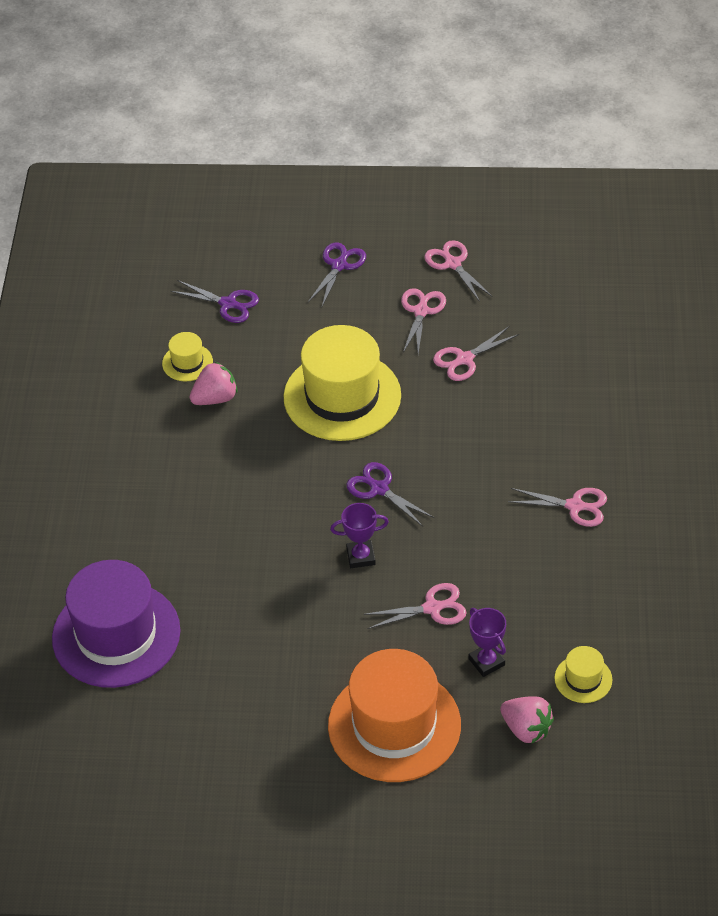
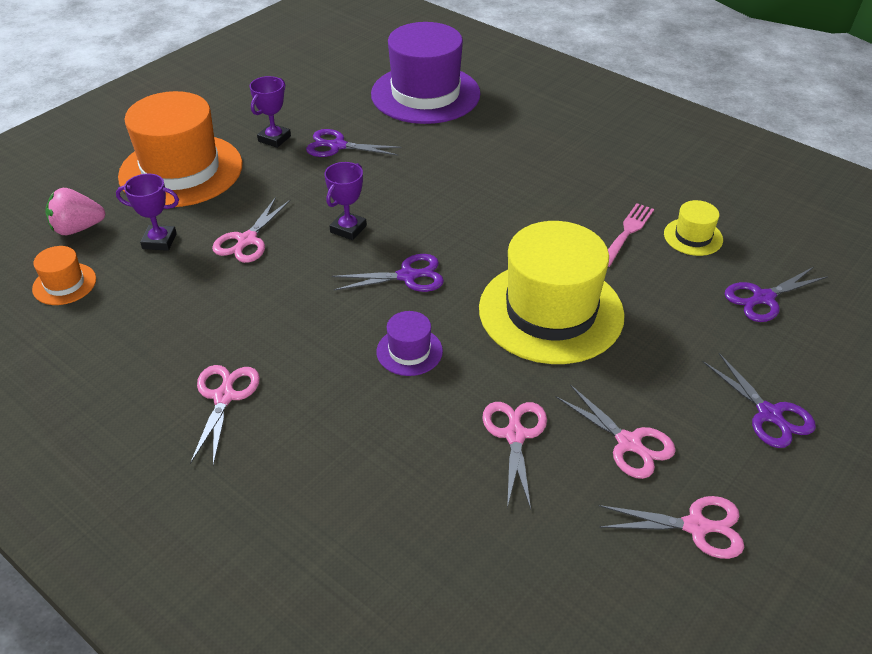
camera: 125 degrees right, 5 degrees down
pink strawberry [190,362,238,405] -> pink fork [608,203,654,267]
pink scissors [508,488,607,527] -> pink scissors turned 135 degrees clockwise [190,365,260,466]
yellow hat [554,646,612,703] -> orange hat [32,246,96,305]
none -> purple trophy [250,76,291,148]
none -> purple scissors [306,129,402,157]
none -> purple hat [376,311,443,376]

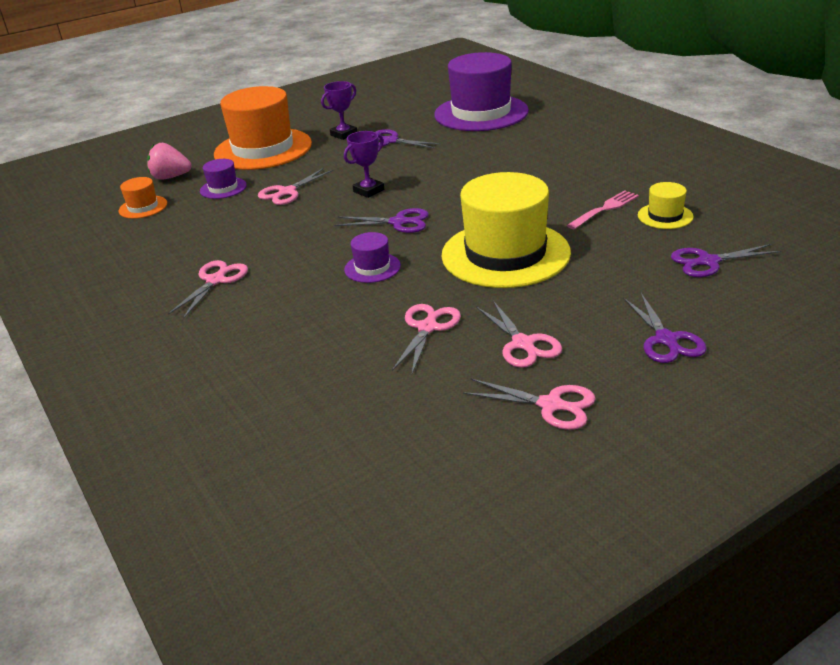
camera: 20 degrees right, 10 degrees down
purple trophy [116,174,179,251] -> purple hat [200,159,247,199]

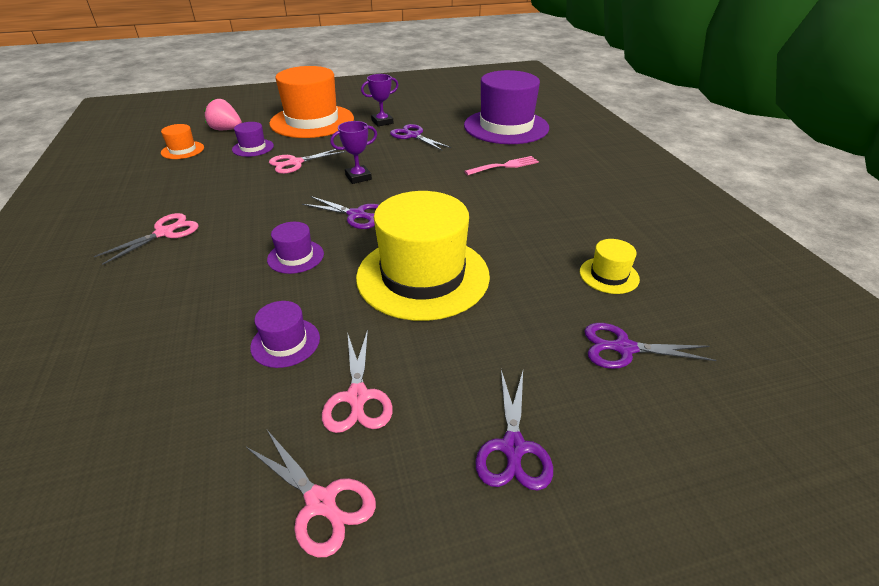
camera: 15 degrees right, 5 degrees up
pink scissors [392,304,461,374] -> purple hat [250,301,320,368]
pink fork [567,190,639,230] -> pink fork moved to [464,156,539,175]

